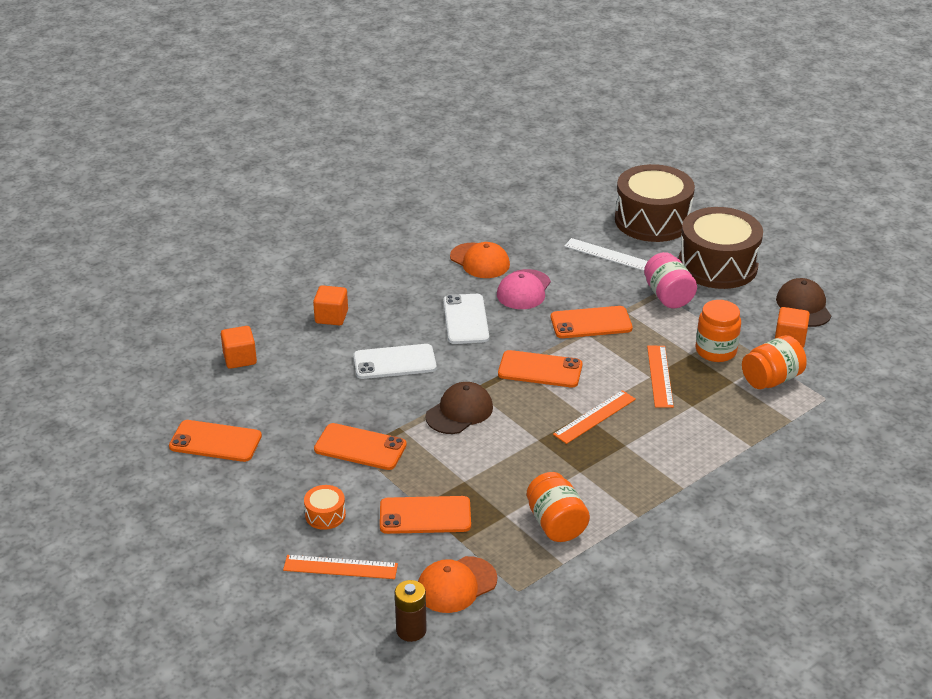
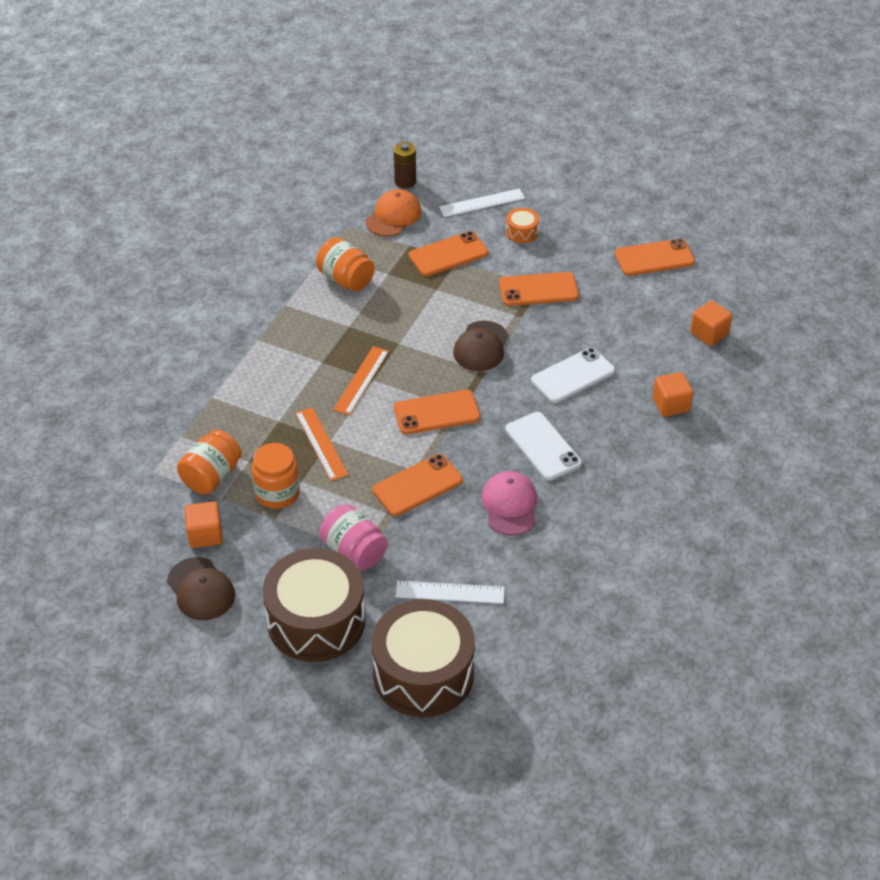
camera: 155 degrees right, 10 degrees up
orange ruler [283,555,398,579] -> white ruler [439,189,525,217]
orange cap [450,242,510,278] -> none

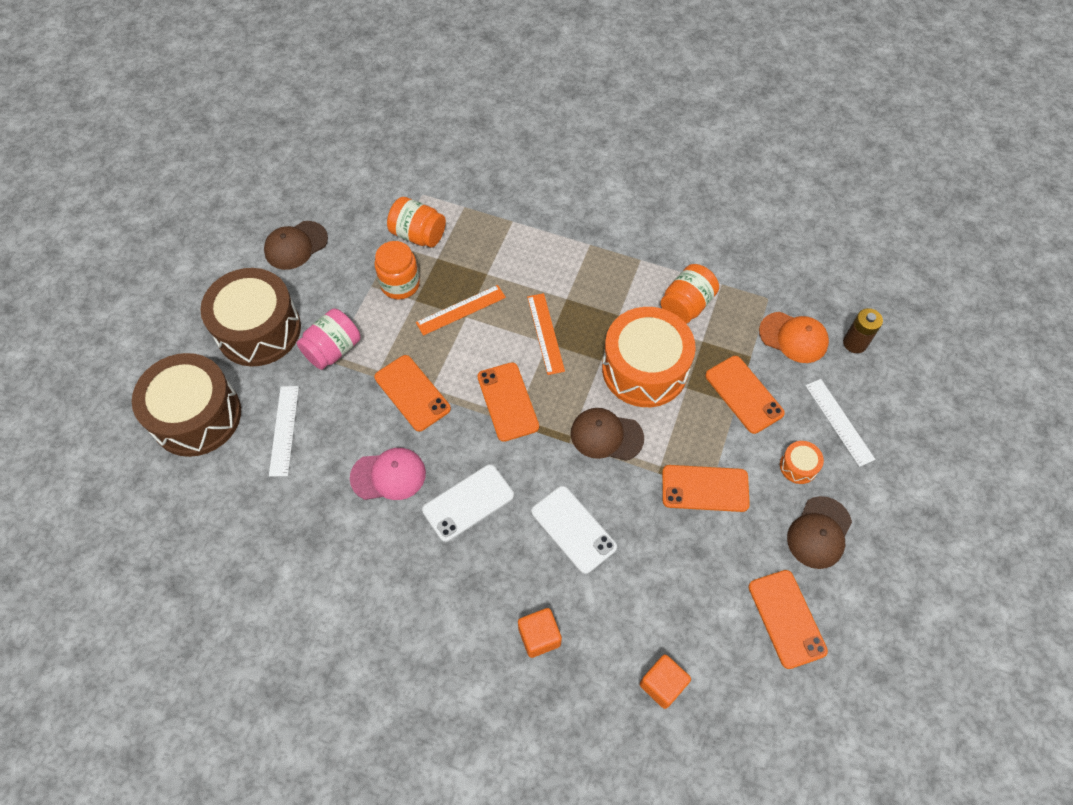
camera: 85 degrees right, 15 degrees up
orange cube [185,501,223,548] -> none
orange ruler [333,346,389,415] -> orange ruler turned 60 degrees clockwise [527,293,565,375]
orange phone [499,272,579,306] -> orange phone turned 75 degrees counterclockwise [662,465,750,512]
none -> orange drum [602,307,696,407]
none -> brown cap [787,496,852,569]

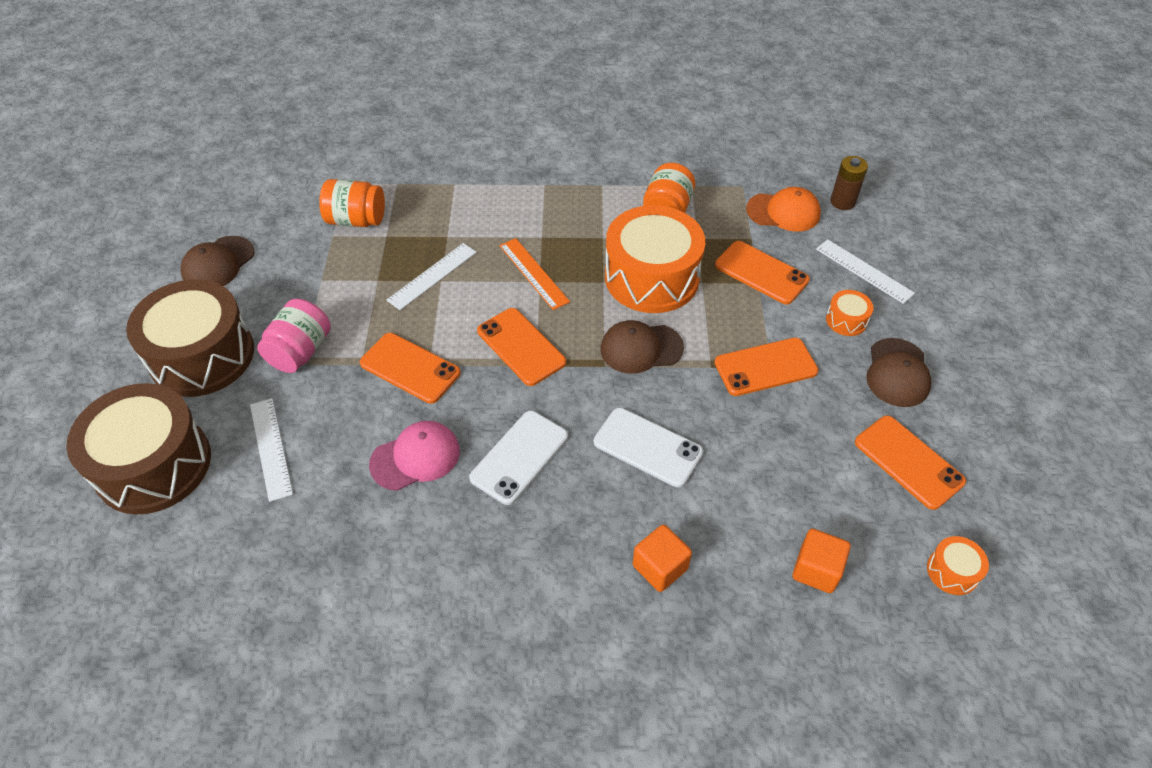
camera: 20 degrees left, 10 degrees down
orange jar [375,241,420,300] -> none
orange ruler [416,285,506,336] -> white ruler [386,243,477,310]
none -> orange drum [927,536,989,595]

